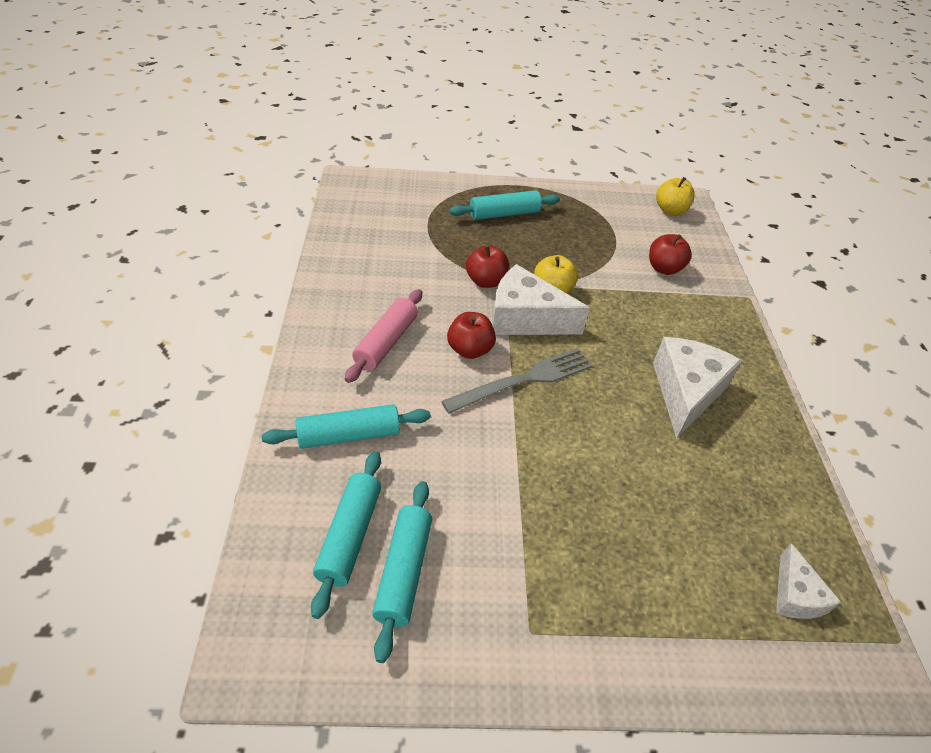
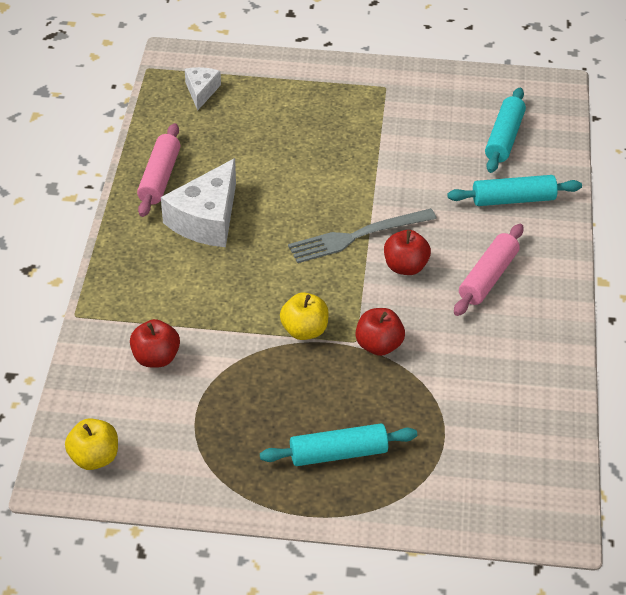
camera: 170 degrees left, 0 degrees up
turquoise rolling pin [372,481,432,663] -> none
white cheese [492,264,590,335] -> none
none -> pink rolling pin [137,123,181,217]

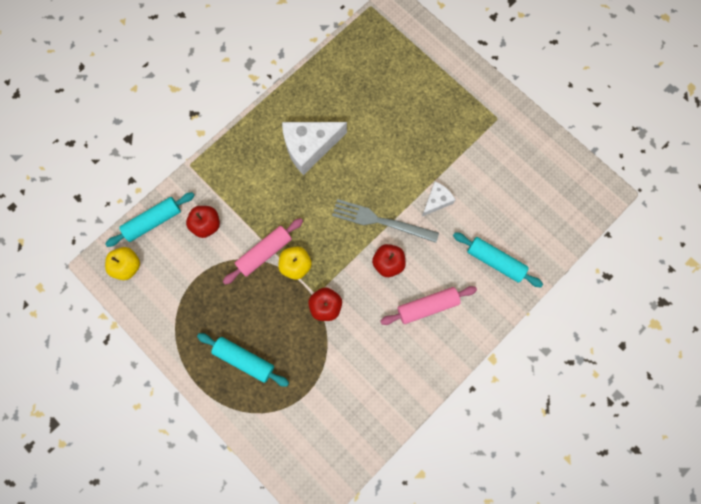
camera: 40 degrees right, 30 degrees up
pink rolling pin [137,123,181,217] -> pink rolling pin moved to [223,218,303,285]
white cheese [185,67,221,110] -> white cheese moved to [422,181,456,216]
turquoise rolling pin [485,88,526,173] -> turquoise rolling pin moved to [105,192,195,247]

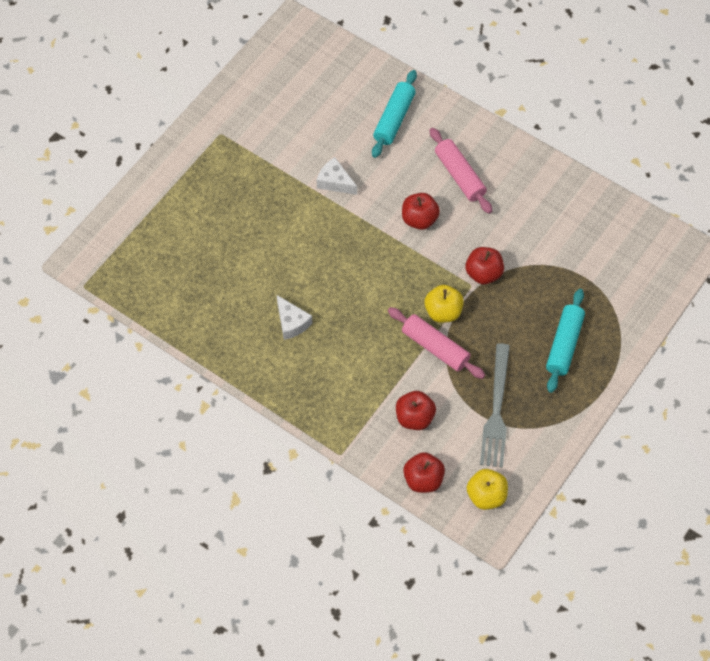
camera: 100 degrees left, 15 degrees down
turquoise rolling pin [105,192,195,247] -> red apple [403,452,445,493]
white cheese [282,122,347,175] -> white cheese [277,295,312,340], size x0.55
grey fork [332,199,439,243] -> grey fork moved to [480,343,510,468]

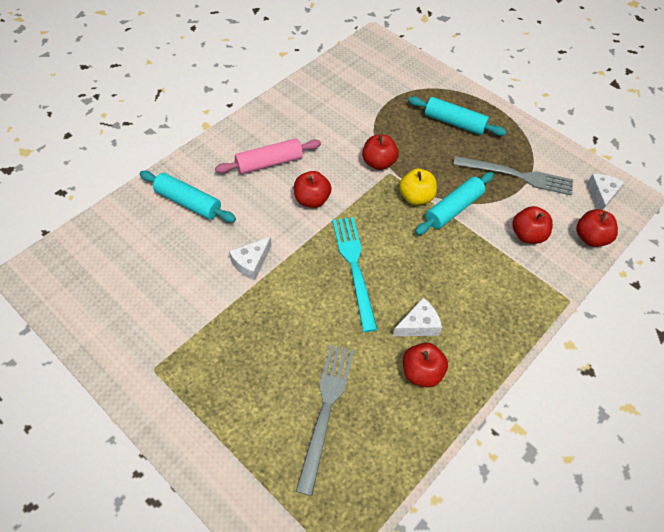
camera: 85 degrees left, 5 degrees down
pink rolling pin [388,307,485,379] -> turquoise rolling pin [415,172,494,235]
yellow apple [467,469,508,510] -> white cheese [587,174,624,210]
none -> grey fork [296,344,354,496]
none -> turquoise fork [333,217,377,332]
none -> red apple [403,343,448,388]

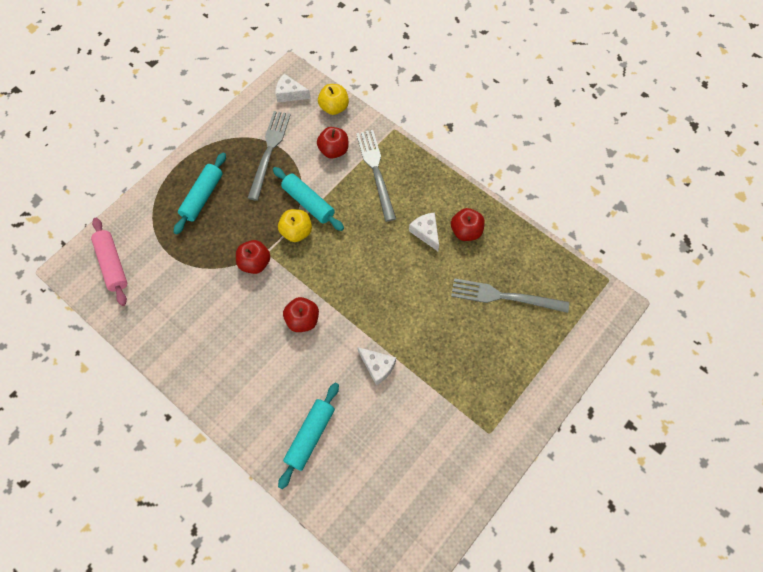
camera: 90 degrees left, 10 degrees up
pink rolling pin [215,138,321,174] -> pink rolling pin moved to [91,218,127,306]
turquoise fork [333,217,377,332] -> none
red apple [576,209,618,247] -> yellow apple [318,84,349,115]
none -> grey fork [356,130,396,222]

